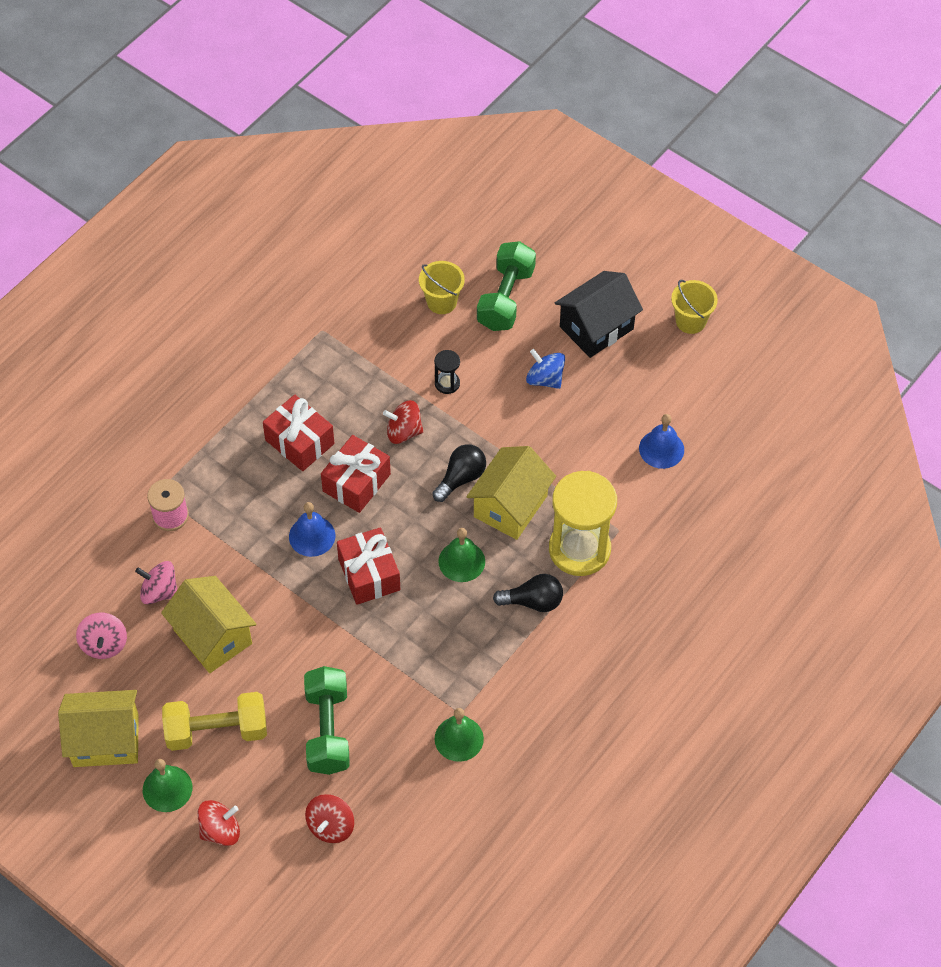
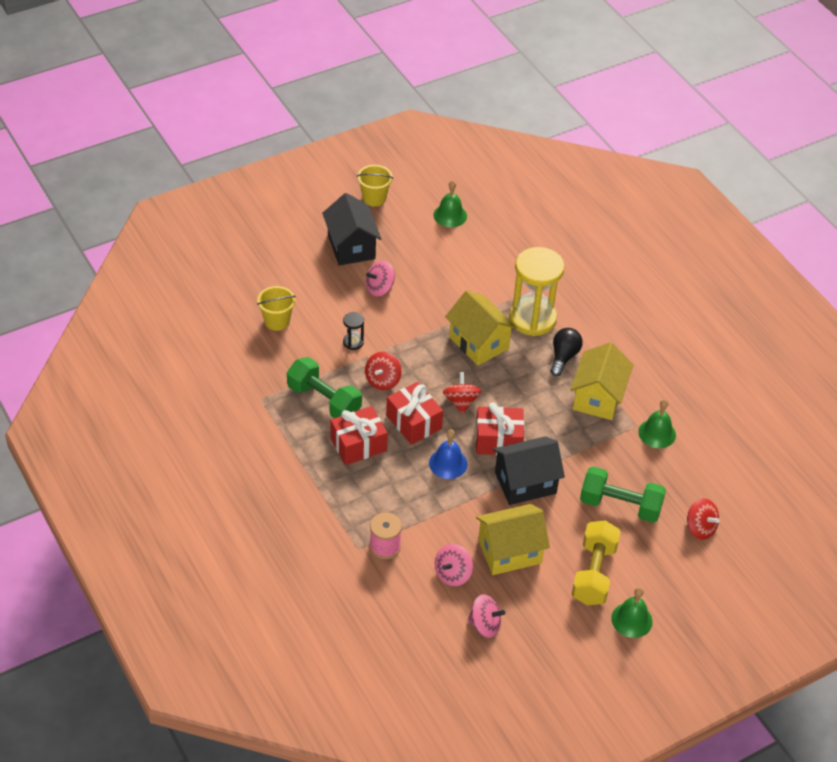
camera: 70 degrees left, 10 degrees down
yellow house [58,690,139,767] -> yellow house moved to [570,342,633,420]
red spinning top [197,800,240,846] -> red spinning top moved to [443,372,482,414]
black light bulb [432,444,486,502] -> none
green bell [438,528,485,582] -> green bell moved to [433,180,467,227]
green dumbbell [477,241,536,331] -> green dumbbell moved to [287,357,362,418]
blue spinning top [526,349,565,389] -> pink spinning top [366,260,395,296]
blue bell [639,414,684,469] -> none
none -> black house [493,436,565,505]

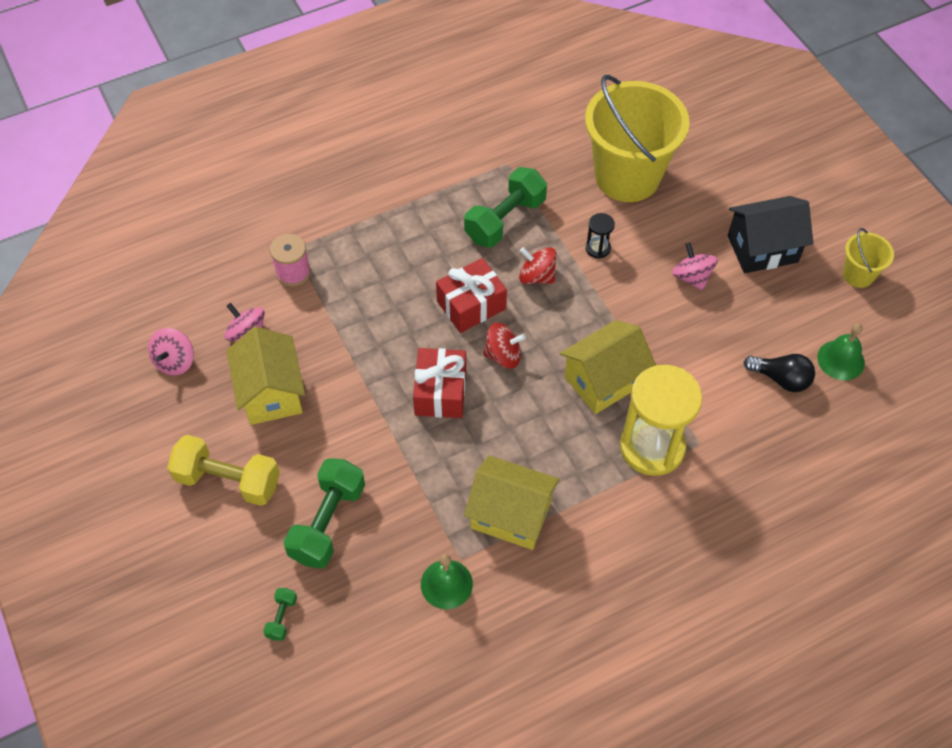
camera: 95 degrees right, 10 degrees up
yellow bucket [257,286,296,331] -> yellow bucket [585,75,690,202], size x2.21
red gift [330,406,388,465] -> none
blue bell [429,429,468,479] -> none
black house [493,436,565,505] -> none
black light bulb [550,328,583,376] -> black light bulb moved to [744,354,815,392]
green bell [611,587,653,638] -> none
red spinning top [687,498,720,540] -> green dumbbell [263,588,297,641]

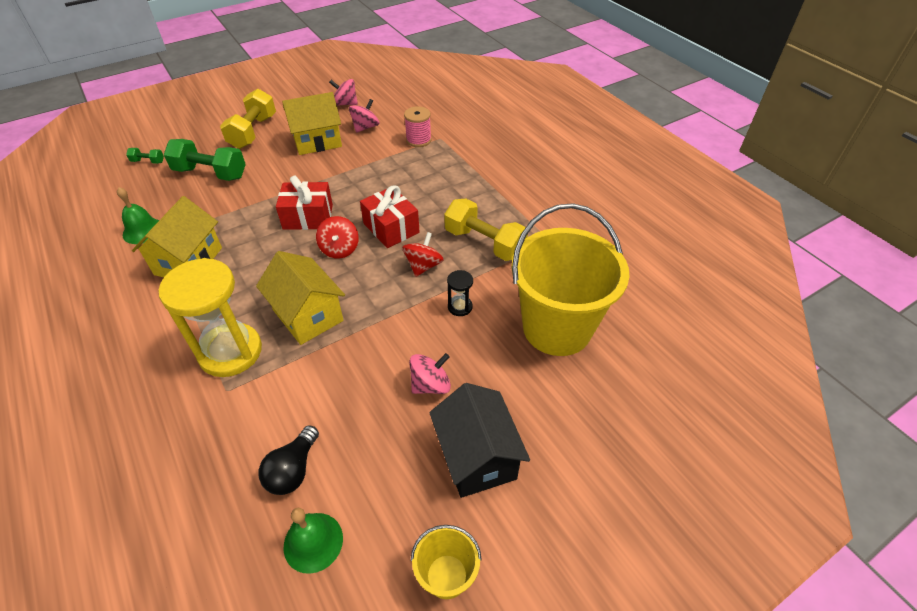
camera: 85 degrees right, 10 degrees down
green dumbbell [464,167,547,247] -> yellow dumbbell [444,199,528,261]

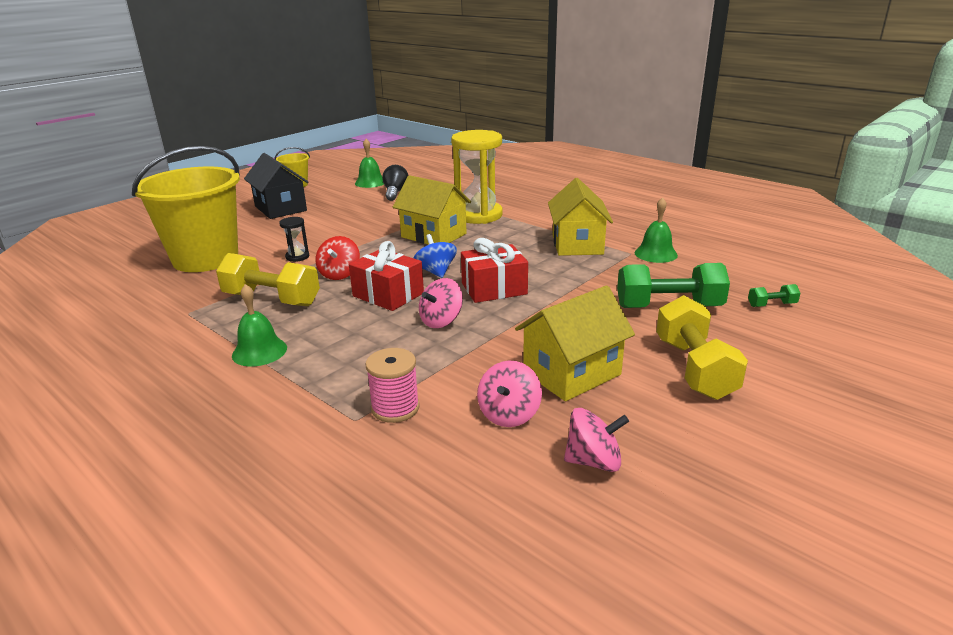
camera: 165 degrees right, 20 degrees down
red spinning top [316,216,359,259] -> blue spinning top [414,234,457,278]
pink spinning top [409,353,451,394] -> pink spinning top moved to [419,278,463,328]
none -> green bell [232,284,287,366]

